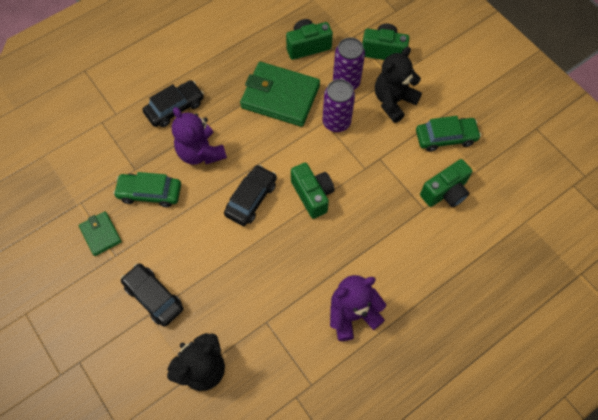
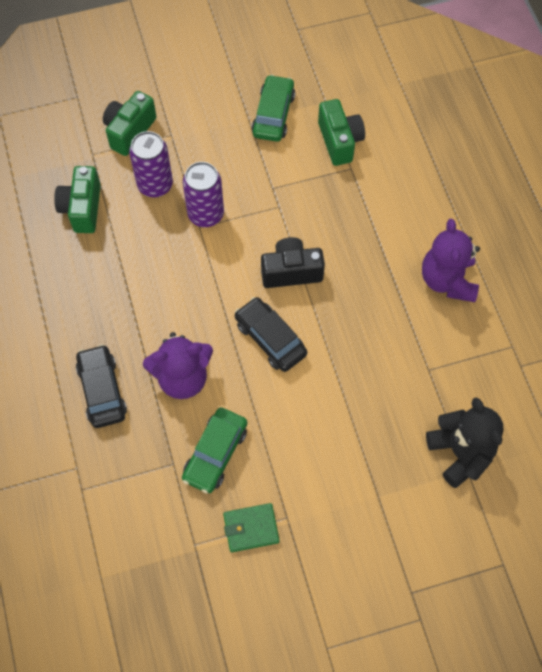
camera: 70 degrees left, 0 degrees up
black car [121,263,183,327] -> none
green wallet [240,62,320,127] -> none
green camera [291,163,335,219] -> black camera [261,237,325,288]
black teddy bear [375,47,422,123] -> none

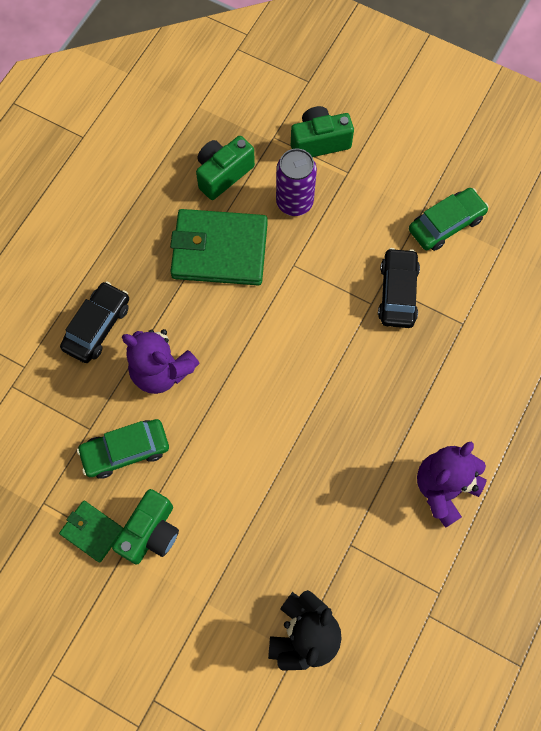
camera: 45 degrees right, 5 degrees up
purple can [183,162,224,227] -> none
black car [235,297,307,372] -> black car moved to [378,248,420,328]
black camera [261,237,325,288] -> none
green camera [318,99,365,166] -> green camera moved to [112,489,179,565]
none -> green wallet [170,209,268,285]

